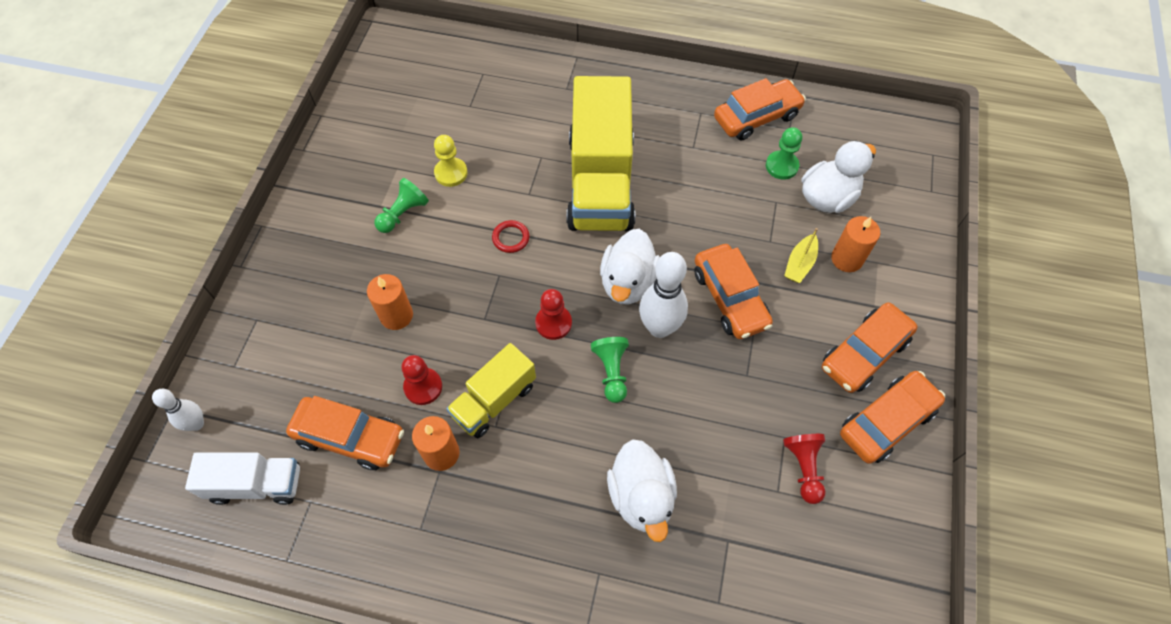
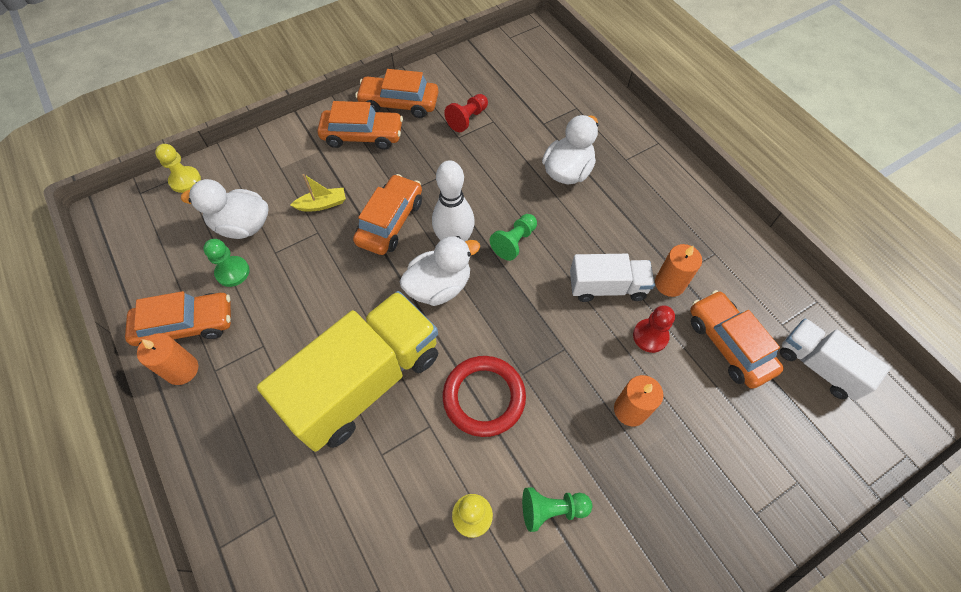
camera: 135 degrees left, 0 degrees up
white bowling pin [152,389,204,431] -> none
yellow truck [446,343,536,438] -> white truck [570,254,655,302]
red ring [492,220,530,253] -> red ring [443,356,526,437], size x2.06
red pawn [535,289,572,340] -> none
orange car [714,78,806,140] -> orange car turned 150 degrees clockwise [125,291,231,346]
orange candle [831,216,880,272] -> orange candle moved to [137,333,198,385]
none -> yellow pawn [155,144,201,193]

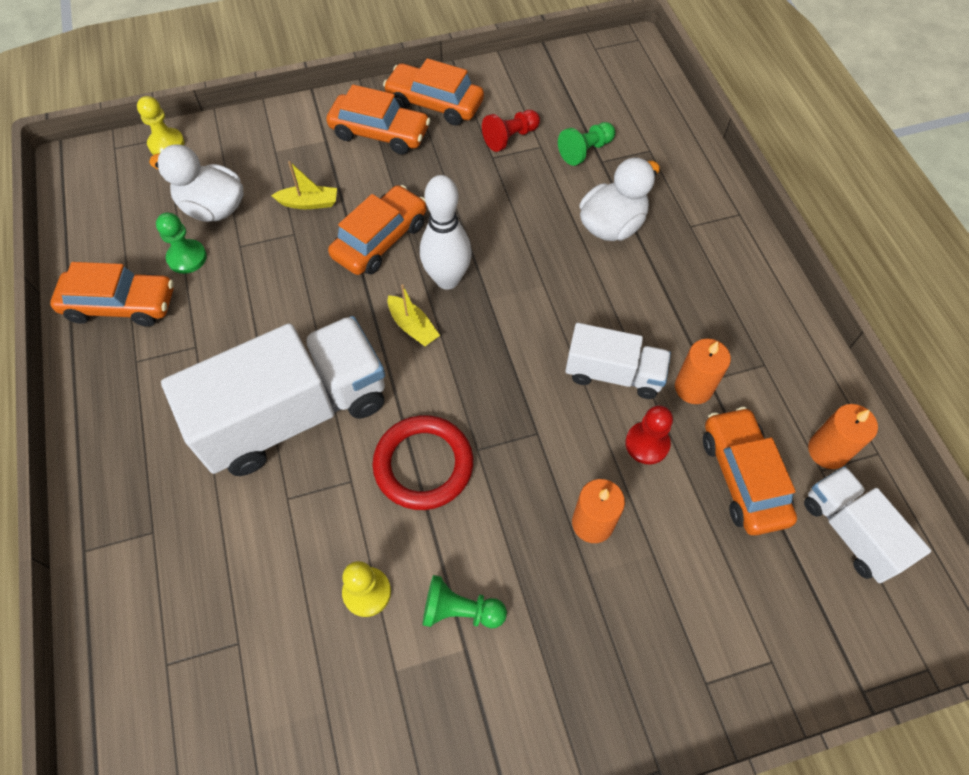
camera: 15 degrees right, 0 degrees up
orange candle [137,333,198,385] -> orange candle moved to [808,404,878,469]
yellow truck [257,291,438,452] -> white truck [161,316,385,476]
white duck [400,236,480,306] -> yellow boat [388,285,440,346]
green pawn [490,214,537,261] -> green pawn moved to [558,122,615,166]

